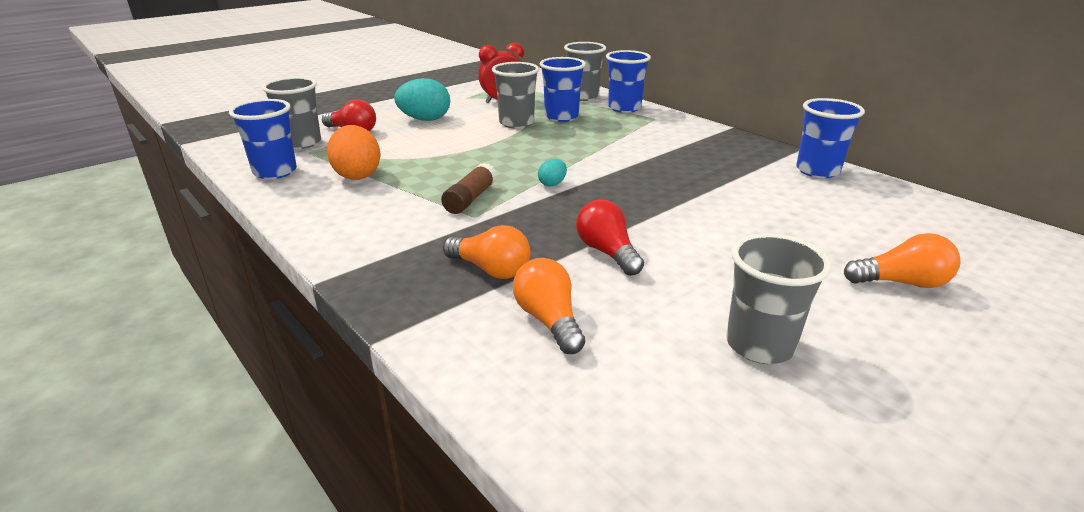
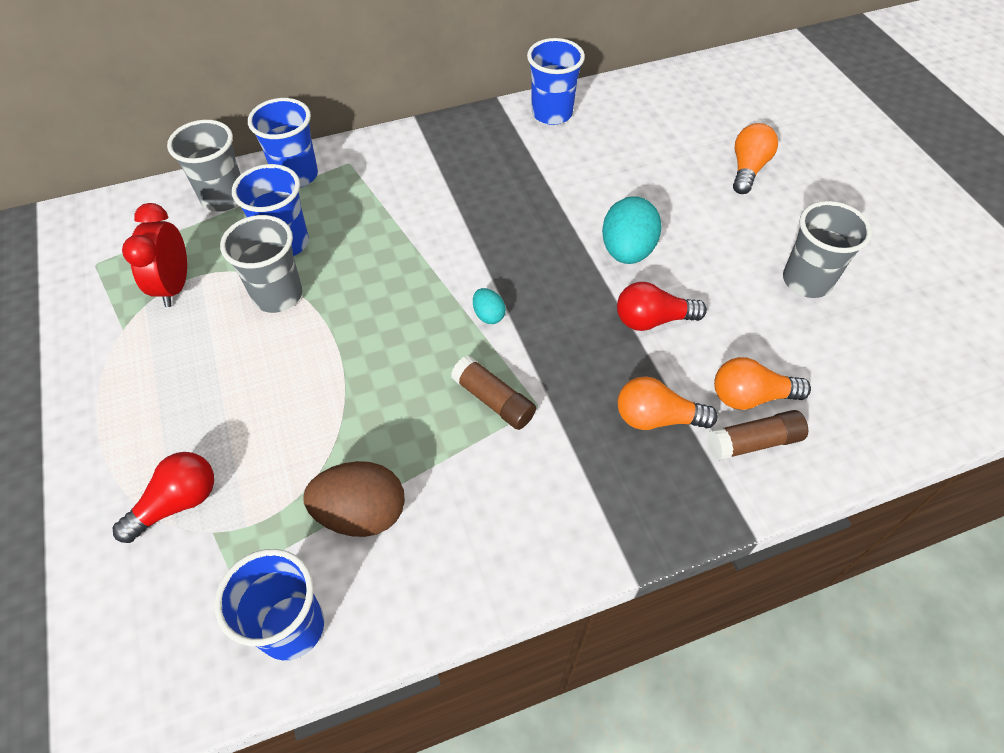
camera: 70 degrees left, 25 degrees up
grey cup [262,77,321,149] -> none
orange egg [327,125,381,180] -> brown egg [303,461,405,537]
turquoise egg [394,78,450,121] -> turquoise egg moved to [602,196,662,264]
orange light bulb [443,225,530,279] -> orange light bulb turned 135 degrees counterclockwise [618,376,718,430]
none -> brown glue stick [708,410,808,461]

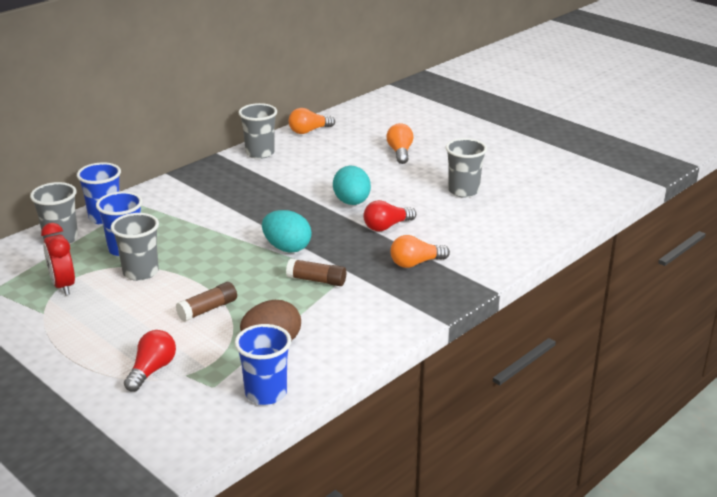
camera: 25 degrees left, 25 degrees down
turquoise egg [473,288,506,324] -> turquoise egg [262,210,312,253], size x2.01
blue cup [527,38,585,125] -> grey cup [239,103,277,159]
brown glue stick [708,410,808,461] -> brown glue stick moved to [176,282,237,322]
orange light bulb [714,357,811,410] -> orange light bulb moved to [289,108,335,134]

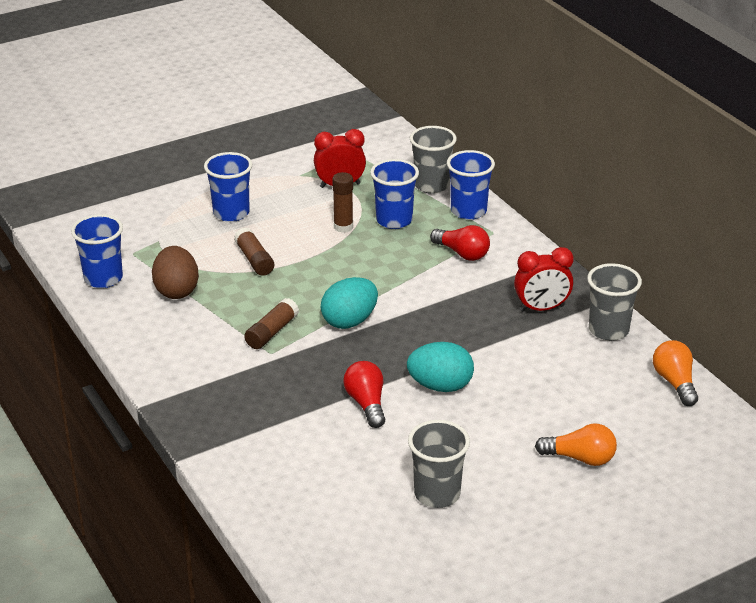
camera: 105 degrees right, 5 degrees up
grey cup [111,213,159,281] -> brown glue stick [332,172,353,233]
red light bulb [124,330,176,392] -> red light bulb moved to [430,225,490,261]
orange light bulb [390,235,450,268] -> none
none -> blue cup [204,152,252,222]
none -> red clock [514,247,574,312]

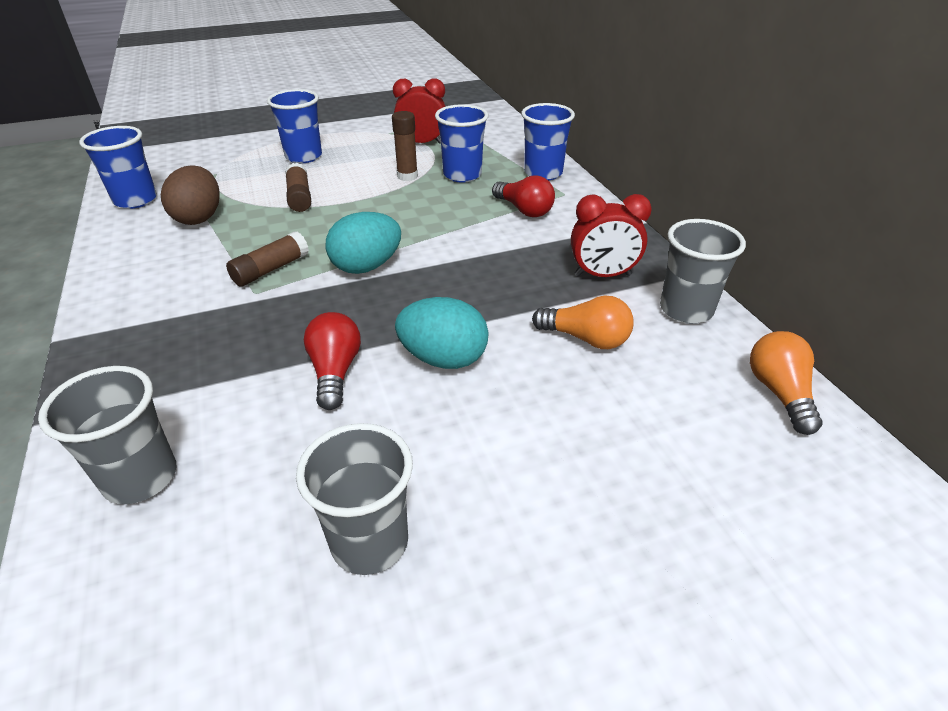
camera: 10 degrees right, 5 degrees up
grey cup [410,126,457,194] -> grey cup moved to [38,366,177,504]
orange light bulb [535,424,617,466] -> orange light bulb moved to [532,296,634,349]

